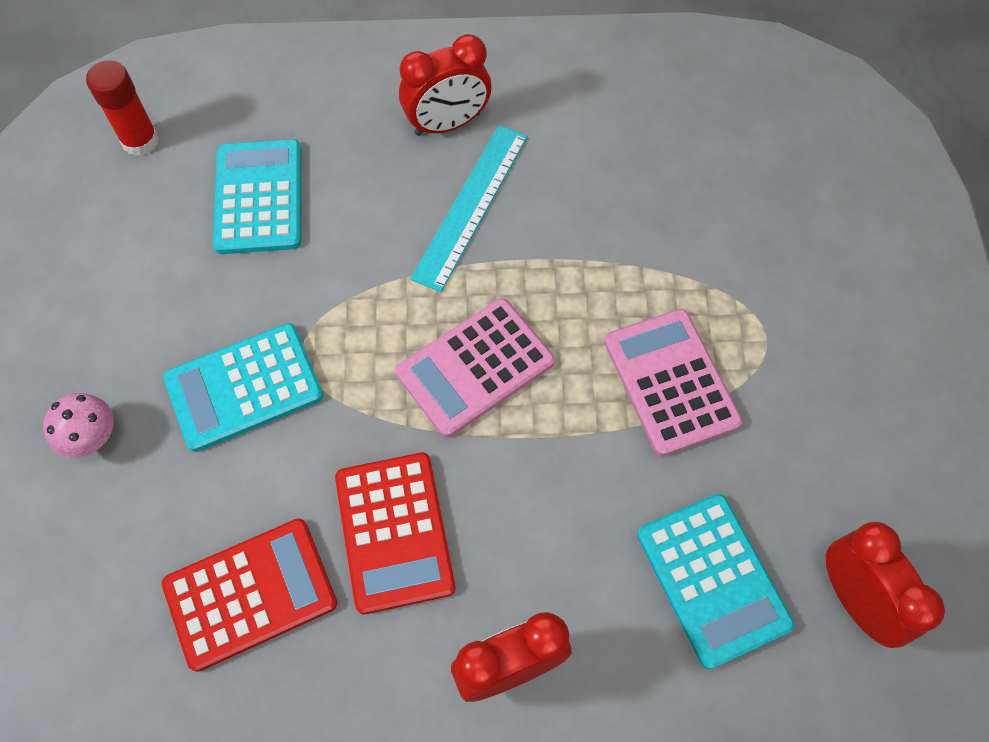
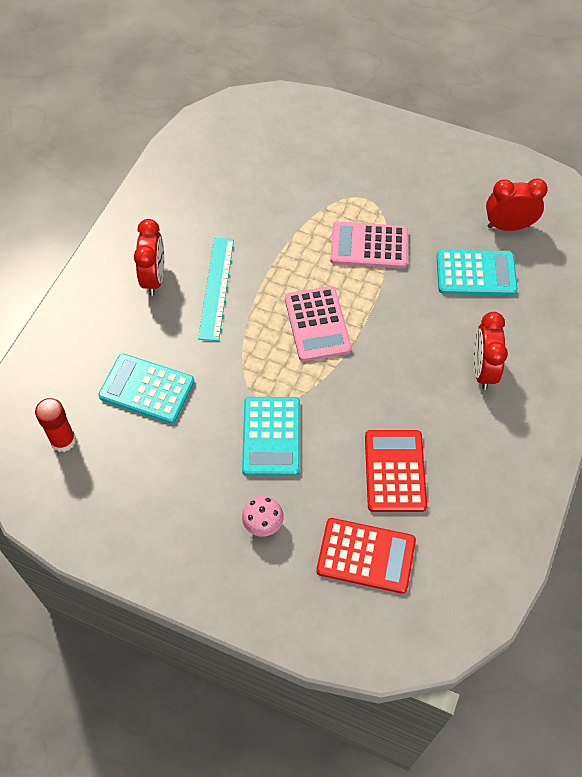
camera: 65 degrees left, 5 degrees down
red calculator [335,453,456,614] -> red calculator moved to [316,518,416,594]
turquoise ruler [410,125,528,292] -> turquoise ruler turned 45 degrees clockwise [198,238,234,341]

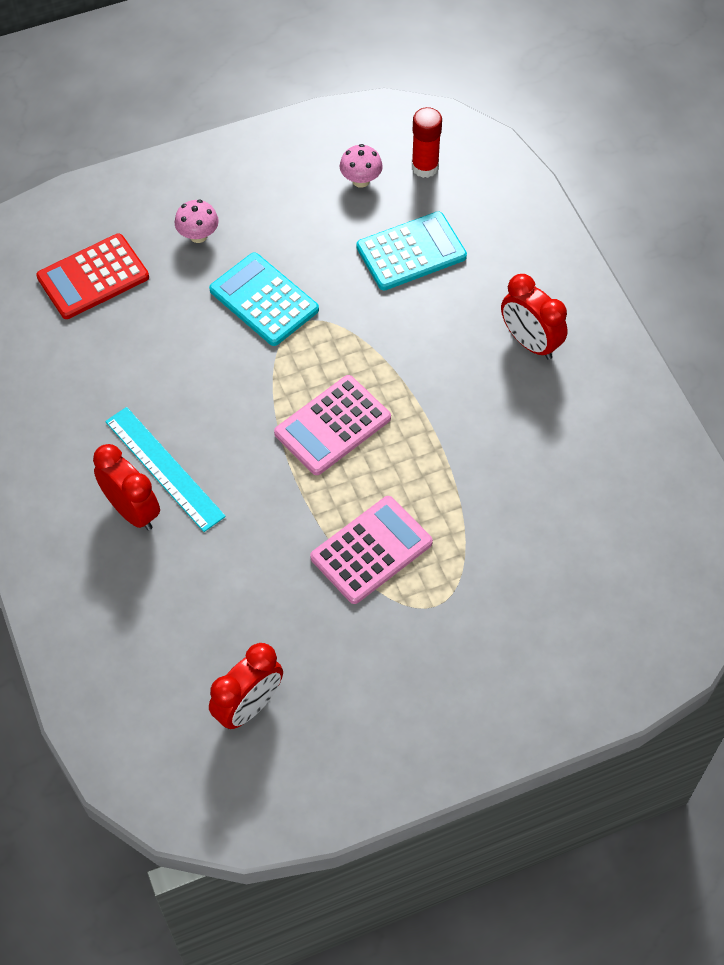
camera: 135 degrees right, 0 degrees up
turquoise ruler [198,238,234,341] -> turquoise ruler moved to [105,407,226,532]
pink calculator [285,286,352,362] -> pink calculator turned 75 degrees counterclockwise [274,375,391,475]
red calculator [365,430,427,512] -> none
turquoise calculator [436,250,518,296] -> none
none -> pink mushroom [340,144,383,188]

